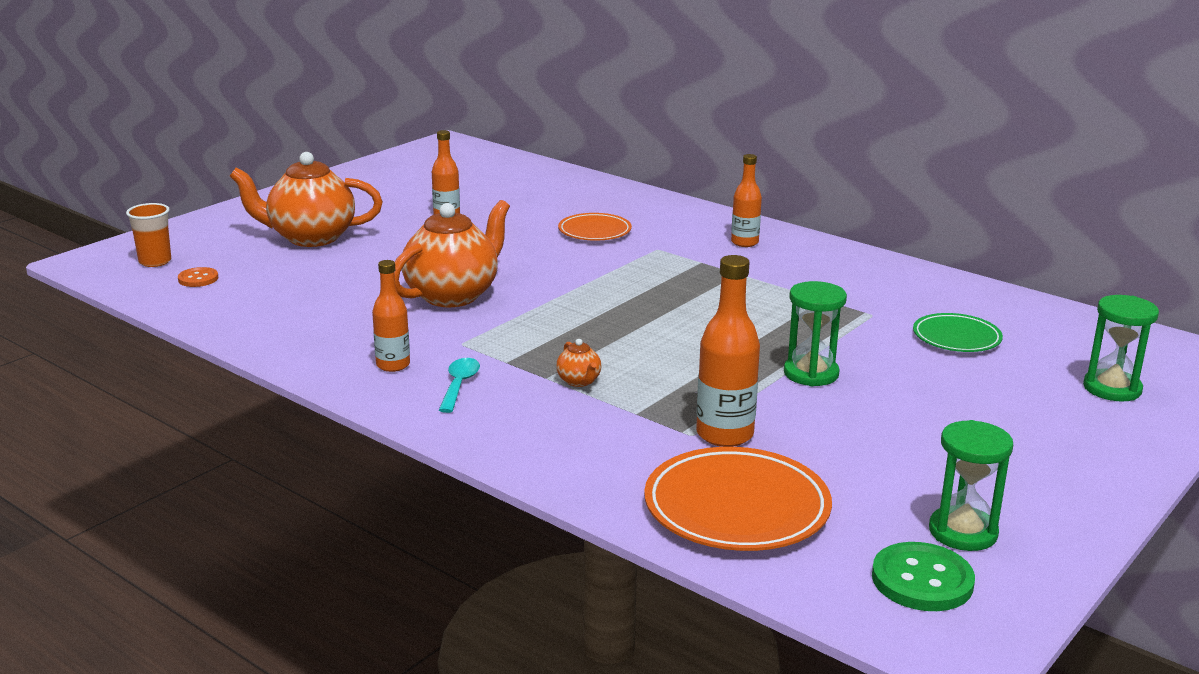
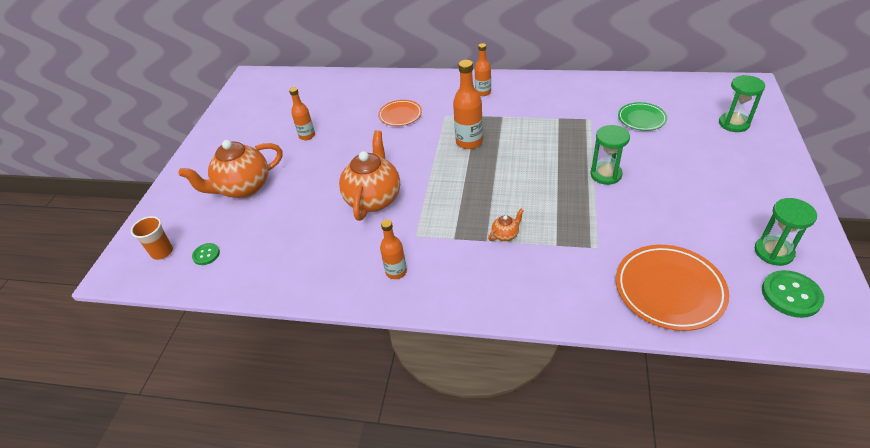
camera: 25 degrees left, 20 degrees up
orange button [178,267,218,287] -> green button [192,243,220,265]
turquoise spoon [439,358,480,413] -> none
orange teapot [556,339,601,387] -> orange teapot turned 75 degrees counterclockwise [488,209,524,241]
orange bottle [696,255,760,447] -> orange bottle moved to [453,60,483,149]

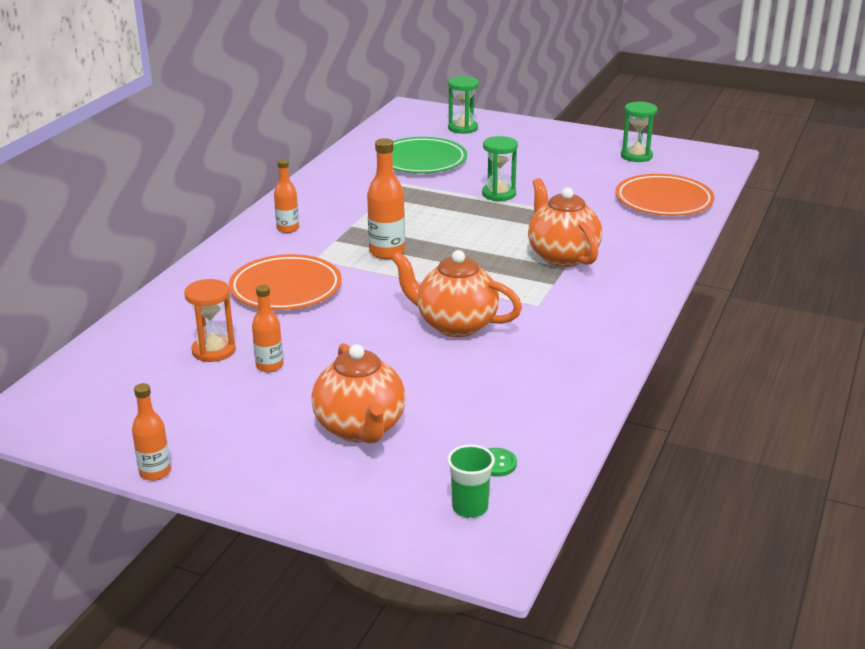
camera: 80 degrees left, 15 degrees down
orange cup [131,216,173,260] -> green cup [447,444,495,518]
orange plate [378,100,422,126] -> orange plate [229,254,342,310], size x1.69
orange bottle [380,219,407,279] -> orange bottle moved to [132,383,171,481]
orange teapot [488,209,524,241] -> orange teapot [528,178,602,267], size x2.40
green plate [618,102,667,131] -> green plate [392,137,467,173], size x1.69
green button [762,270,824,318] -> none
none -> orange hourglass [184,279,236,362]

